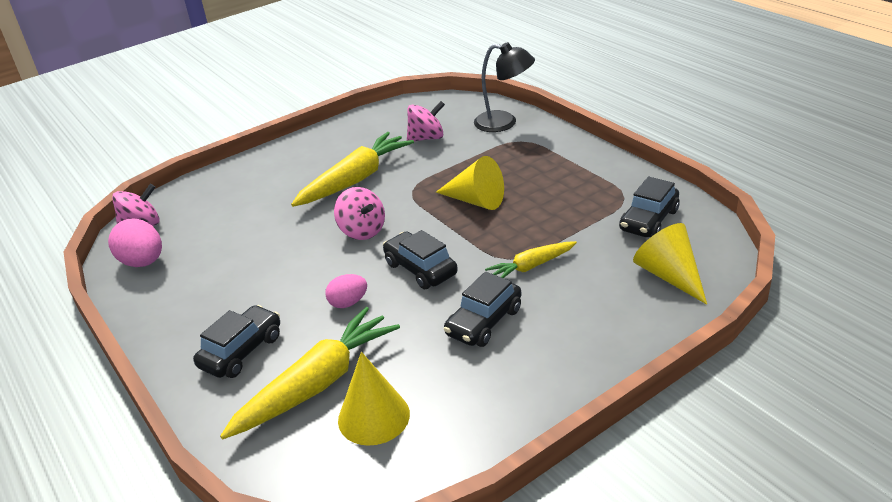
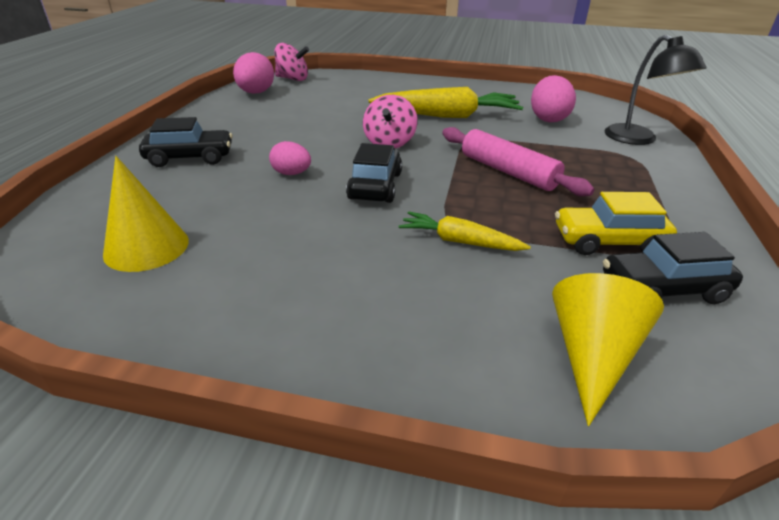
camera: 45 degrees right, 0 degrees up
yellow carrot [220,307,400,439] -> none
pink spinning top [407,101,445,141] -> pink egg [531,75,576,122]
yellow cone [436,156,504,210] -> pink rolling pin [442,127,595,196]
black car [443,272,521,347] -> none
none -> yellow car [555,192,677,255]

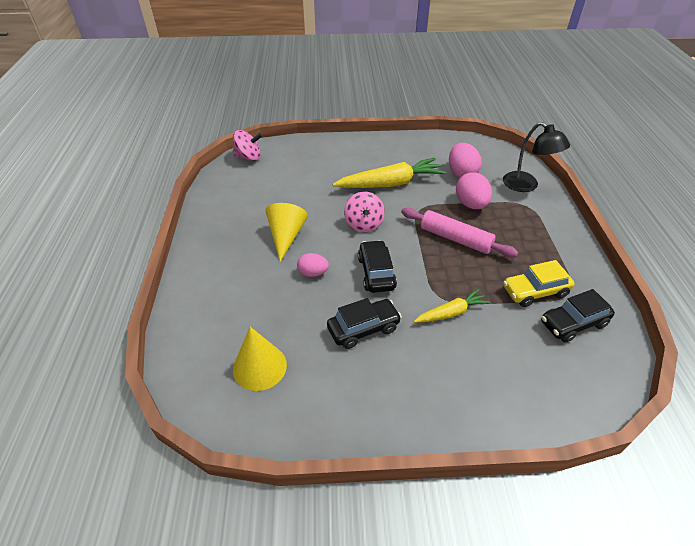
camera: 15 degrees left, 10 degrees up
black car [139,117,233,167] -> black car moved to [327,298,402,349]
pink egg [233,52,274,94] -> pink egg moved to [456,172,492,209]
yellow carrot [399,212,531,251] -> yellow carrot turned 150 degrees clockwise [414,289,490,323]
yellow cone [552,273,664,426] -> yellow cone moved to [265,203,308,262]

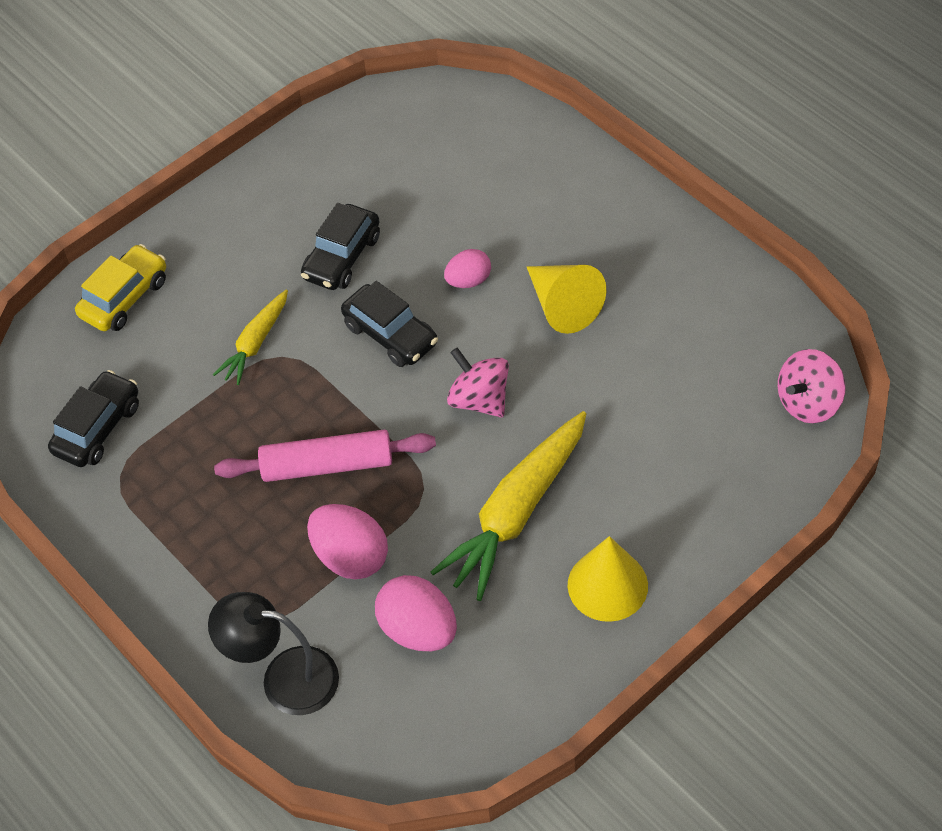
camera: 145 degrees right, 10 degrees up
yellow cone [233,327,287,391] -> yellow cone moved to [568,536,648,622]
yellow car [503,260,575,307] -> yellow car moved to [75,244,166,331]

